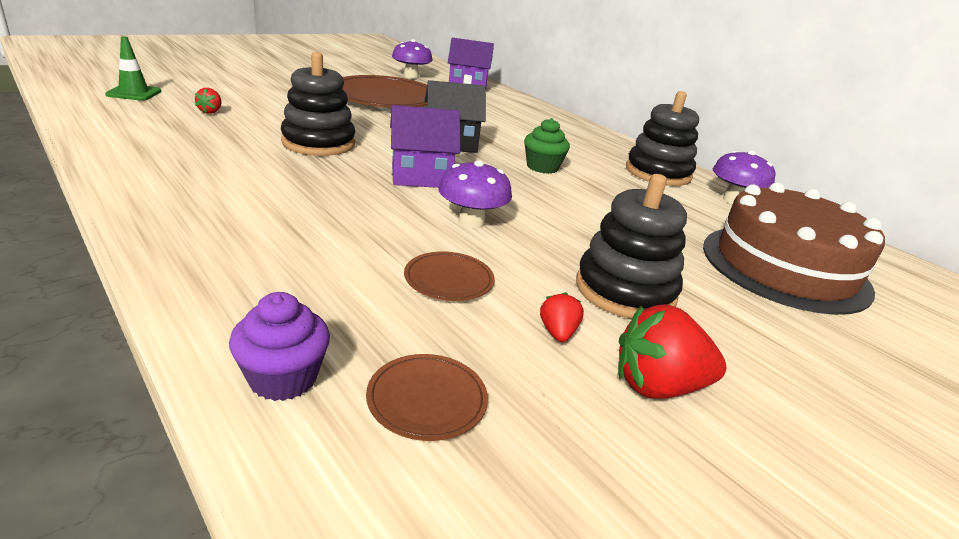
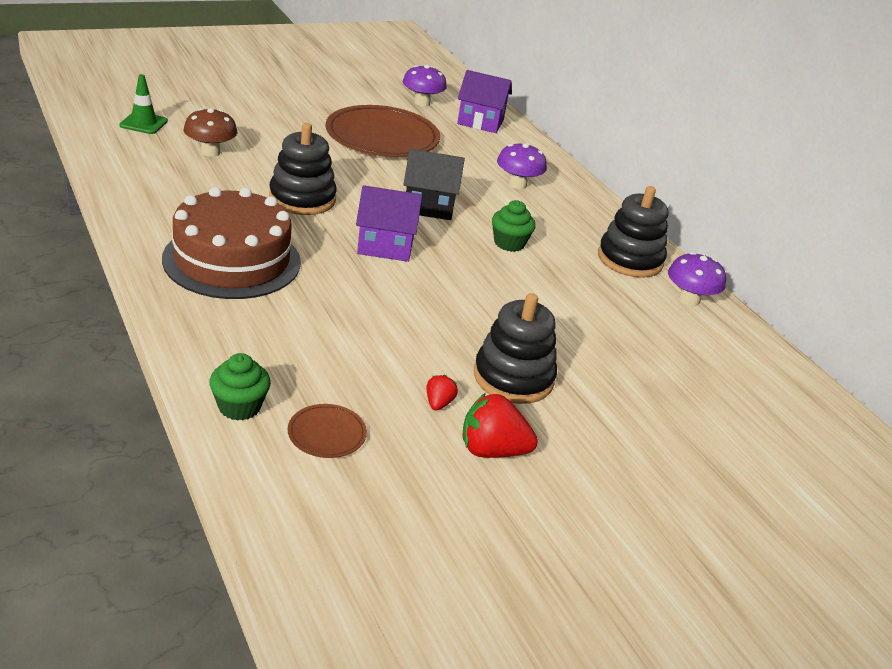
camera: 10 degrees right, 5 degrees up
red strawberry [195,88,221,114] -> brown mushroom [184,108,237,157]
purple cupcake [229,292,330,401] -> green cupcake [209,353,271,421]
brown plate [404,252,495,301] -> none
purple mushroom [438,160,512,228] -> purple mushroom moved to [497,143,547,189]
brown cake [703,182,885,315] -> brown cake moved to [162,187,301,299]

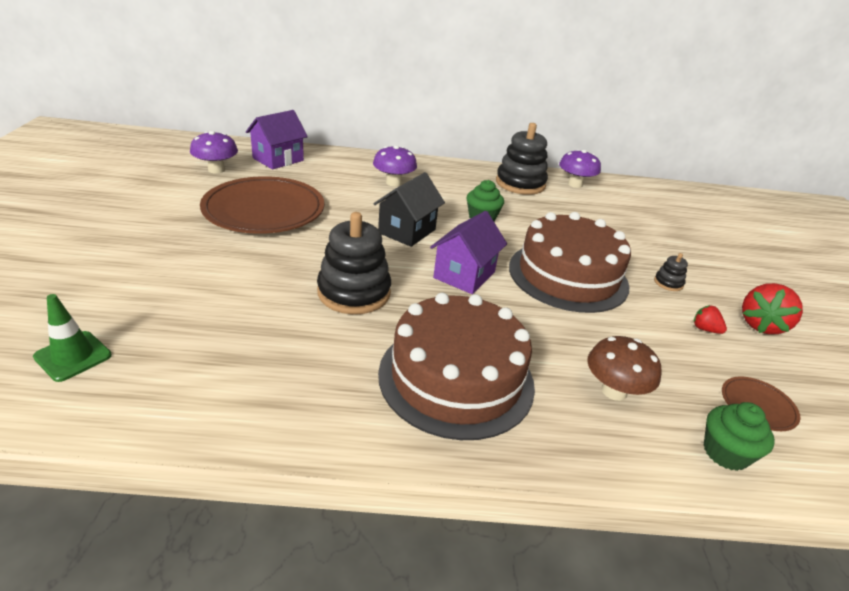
camera: 60 degrees left, 0 degrees up
brown mushroom [184,108,237,157] -> brown mushroom moved to [587,336,662,401]
black stacking toy [474,293,557,404] -> black stacking toy [654,253,688,291], size x0.44
none -> brown cake [509,212,631,313]

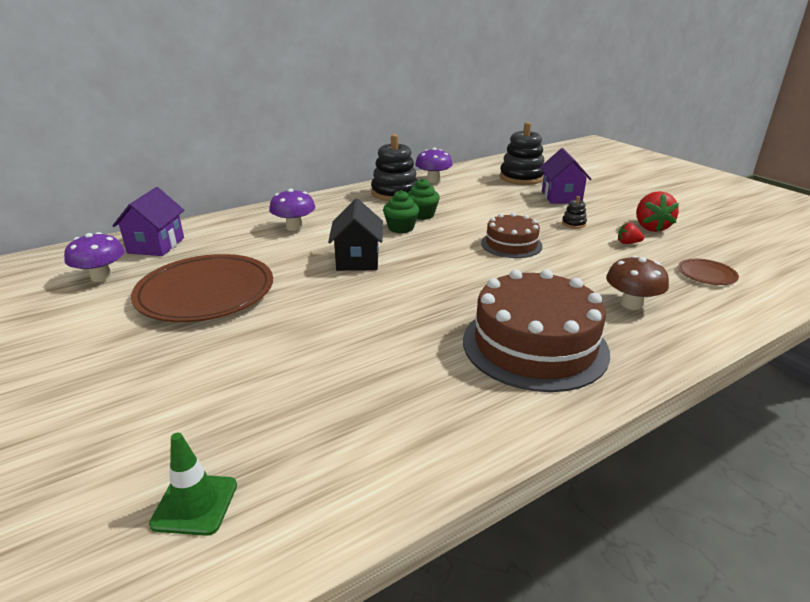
camera: 30 degrees left, 5 degrees down
black stacking toy [317,212,391,314] -> black stacking toy moved to [500,122,544,185]
purple house [430,211,507,294] -> purple house moved to [540,148,592,204]
brown cake [509,212,631,313] -> brown cake [481,213,543,258], size x0.57
green cupcake [704,402,775,471] -> green cupcake moved to [408,178,440,220]

